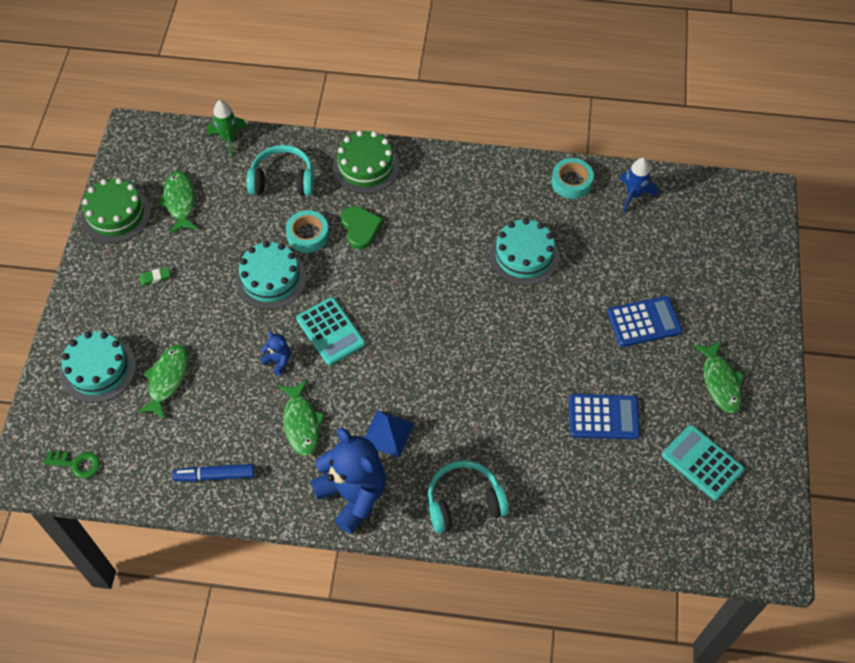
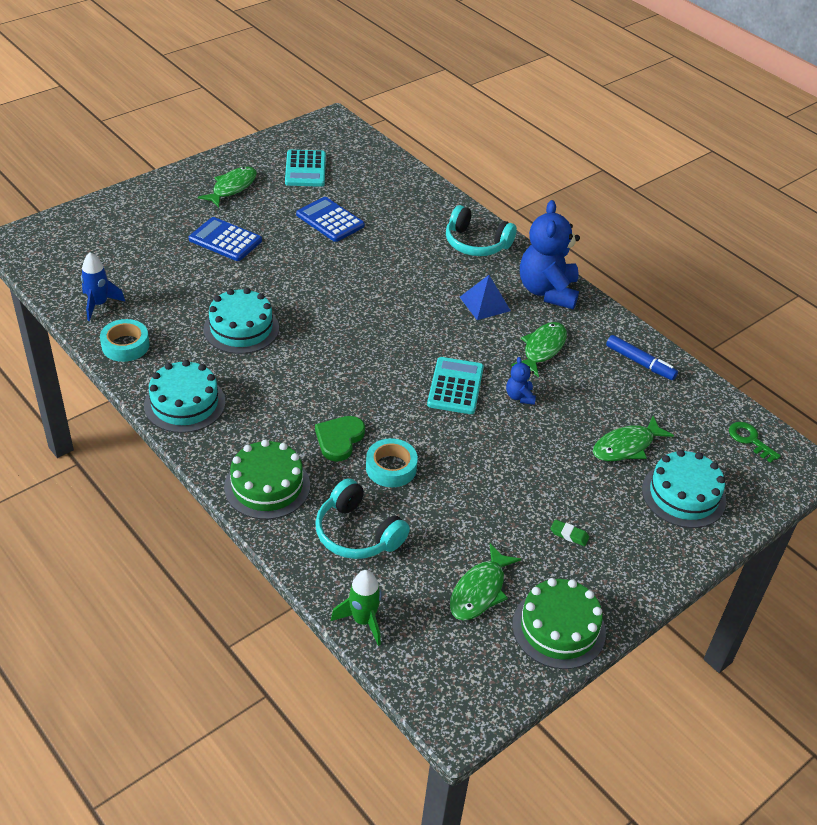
camera: 140 degrees left, 15 degrees down
turquoise cake [236,241,306,309] -> turquoise cake moved to [144,360,226,433]

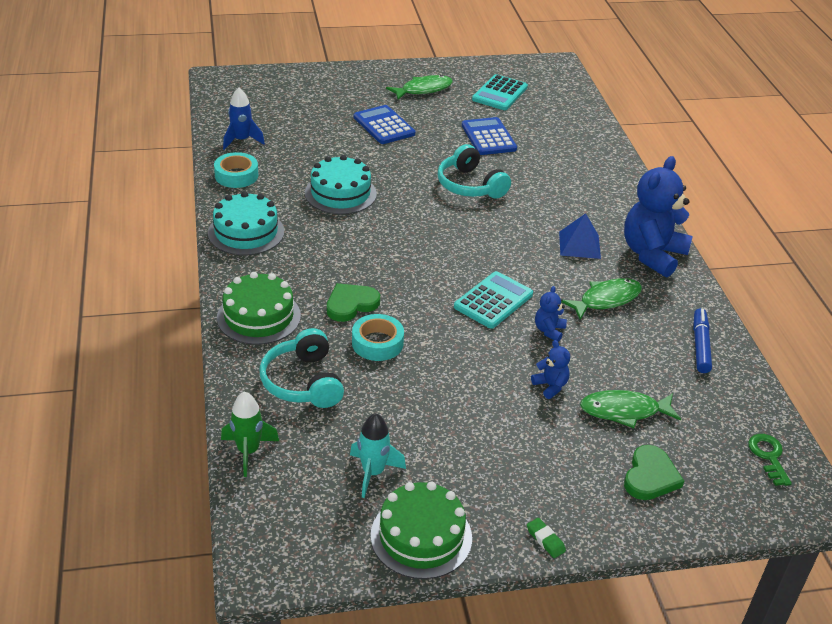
camera: 30 degrees right, 5 degrees down
turquoise headphones [446,205,517,256] -> turquoise headphones moved to [438,144,511,199]
green fish [450,543,521,621] -> turquoise rocket [350,413,406,498]
green eraser [551,519,589,546] -> green eraser moved to [527,518,566,558]
blue marker [606,335,678,380] -> blue marker turned 150 degrees counterclockwise [693,308,712,373]
turquoise cake [642,450,726,528] -> green heart [624,445,684,500]
none -> blue teddy bear [531,340,570,399]

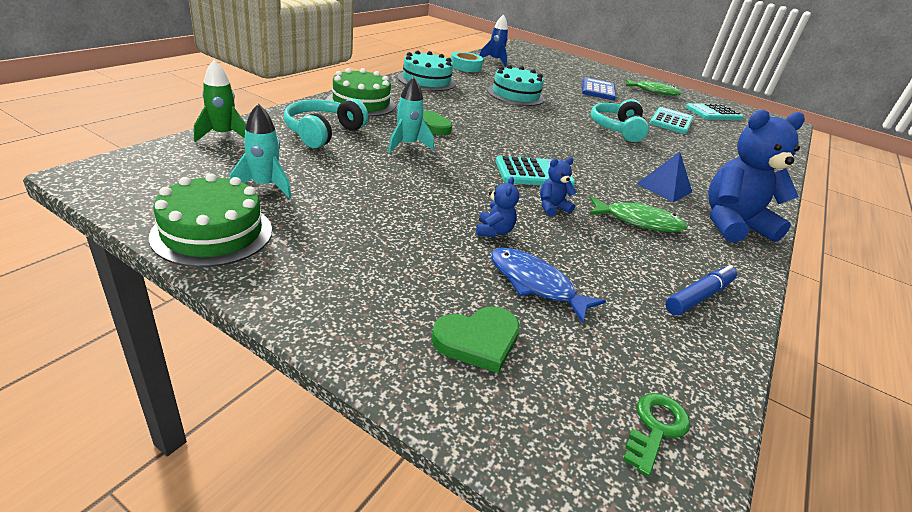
camera: 40 degrees right, 5 degrees down
turquoise tape [352,314,404,361] -> turquoise rocket [388,77,434,153]
blue calculator [462,117,517,155] -> turquoise calculator [650,107,693,134]
green eraser [527,518,566,558] -> none
green fish [580,390,681,428] -> blue fish [491,247,606,323]

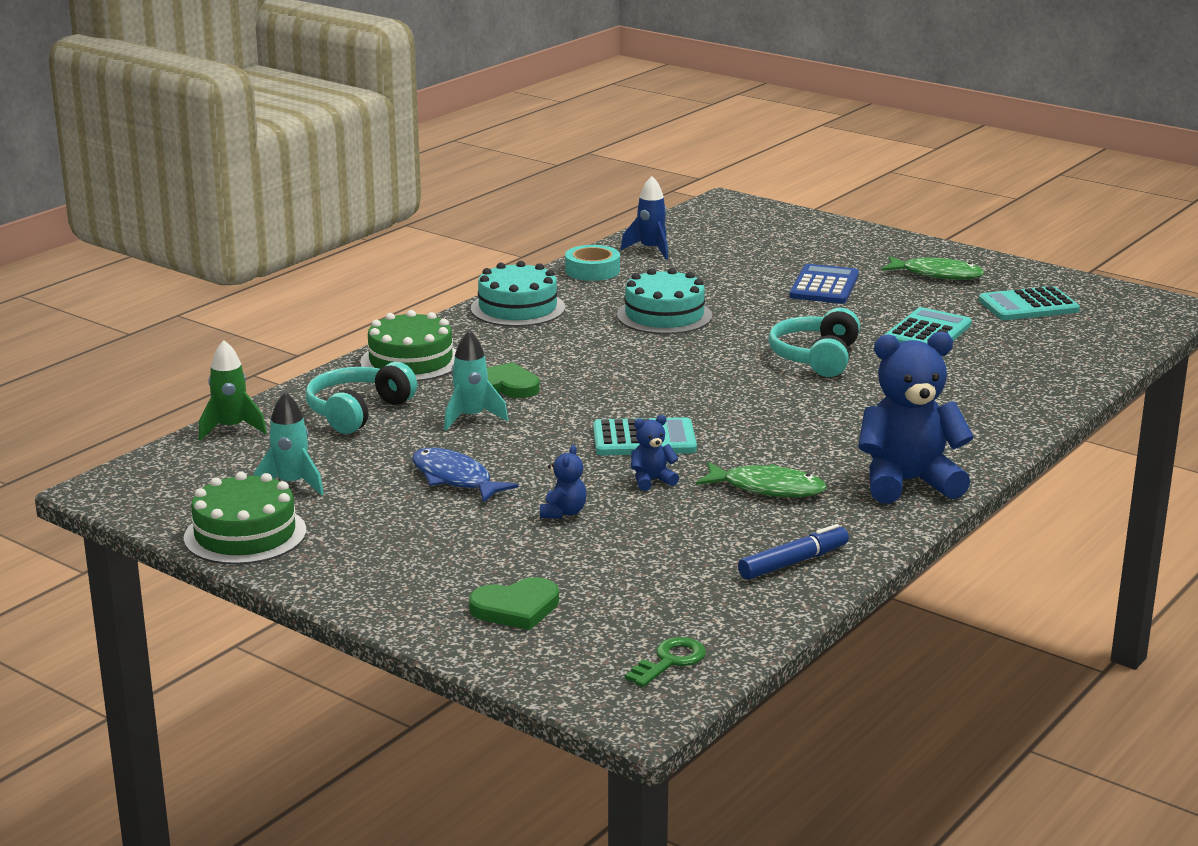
camera: 10 degrees right, 10 degrees down
blue fish [491,247,606,323] -> blue fish moved to [412,448,518,502]
blue pyramid [637,152,692,202] -> none

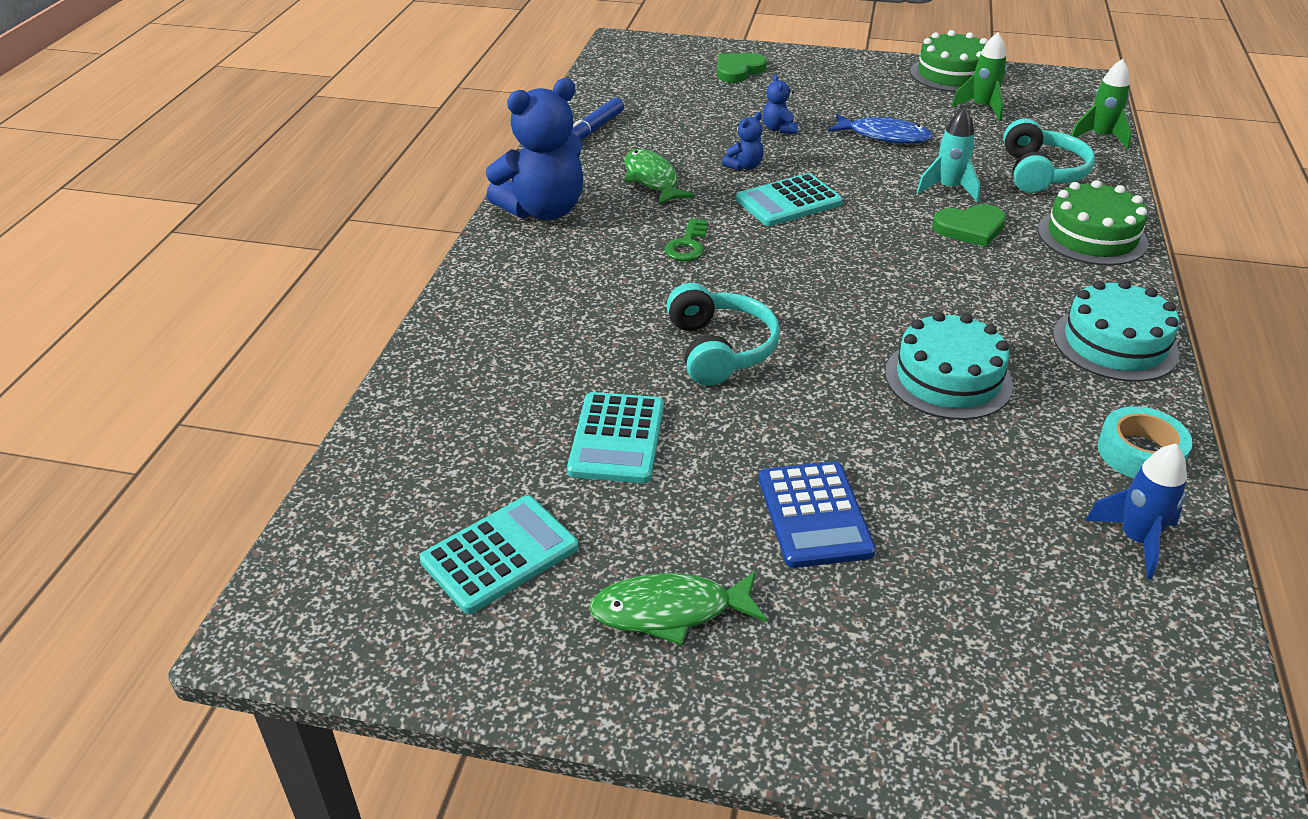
camera: 155 degrees right, 15 degrees up
turquoise rocket [254,392,324,496] -> green rocket [951,32,1007,121]
green key [625,637,706,687] -> green key moved to [665,218,707,261]
green fish [696,462,827,497] -> green fish turned 75 degrees clockwise [624,149,695,205]

